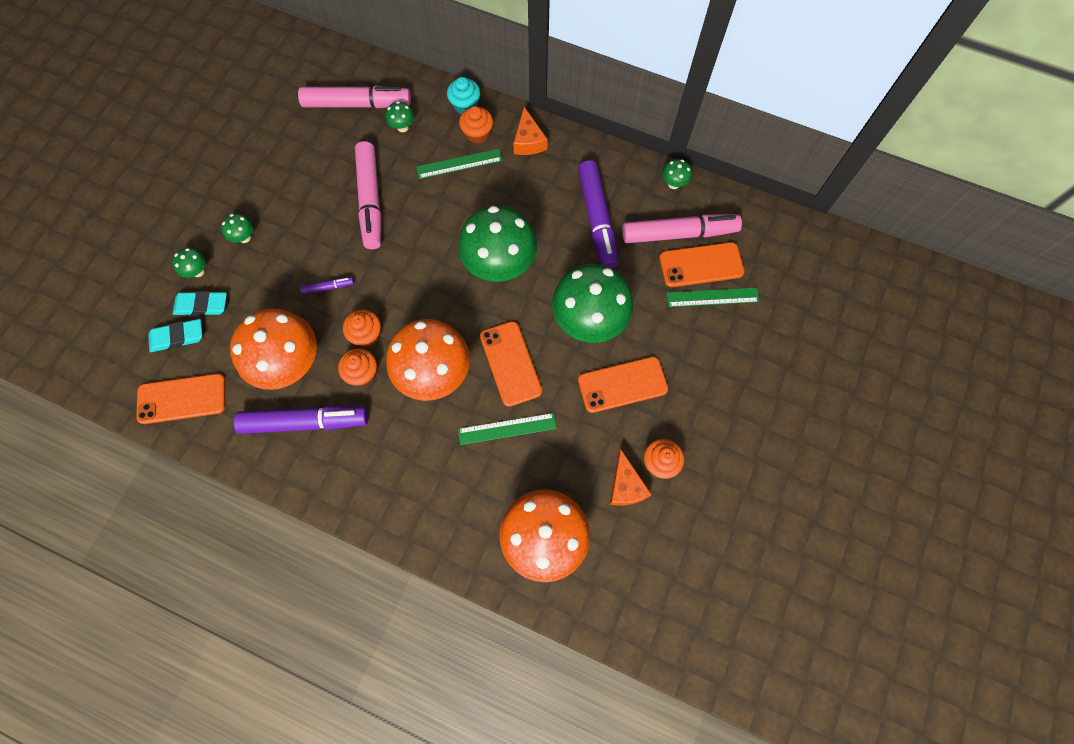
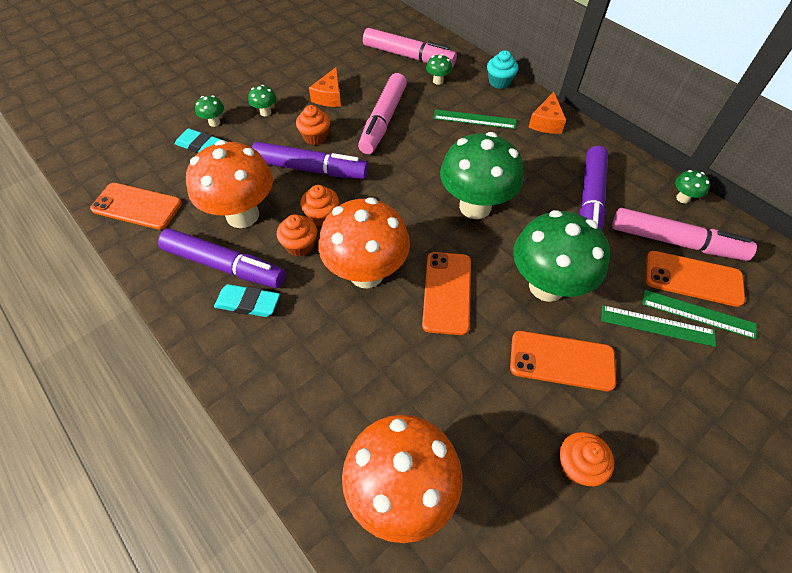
camera: 25 degrees right, 15 degrees down
turquoise eraser [148,319,202,352] -> turquoise eraser moved to [214,284,280,317]
purple marker [300,277,354,295] -> purple marker [252,142,369,179], size x2.29
green ruler [458,413,557,445] -> green ruler moved to [601,305,716,347]
orange cupcake [459,106,493,144] -> orange cupcake moved to [296,105,330,145]
orange cheese [610,449,652,506] -> orange cheese moved to [309,67,341,107]

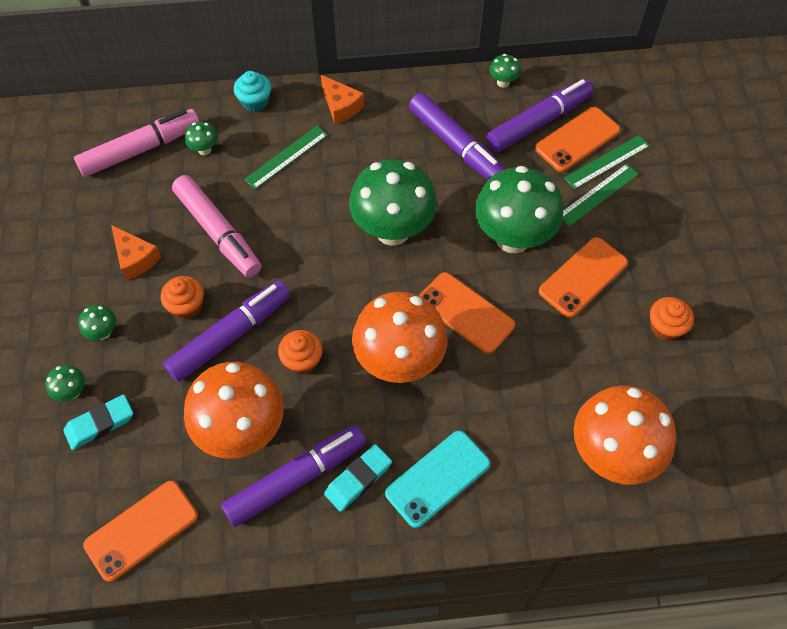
camera: 55 degrees left, 5 degrees up
orange cupcake [277,214,317,257] -> none
pink marker [612,208,757,261] -> purple marker [486,79,593,152]
none -> turquoise phone [385,431,490,528]

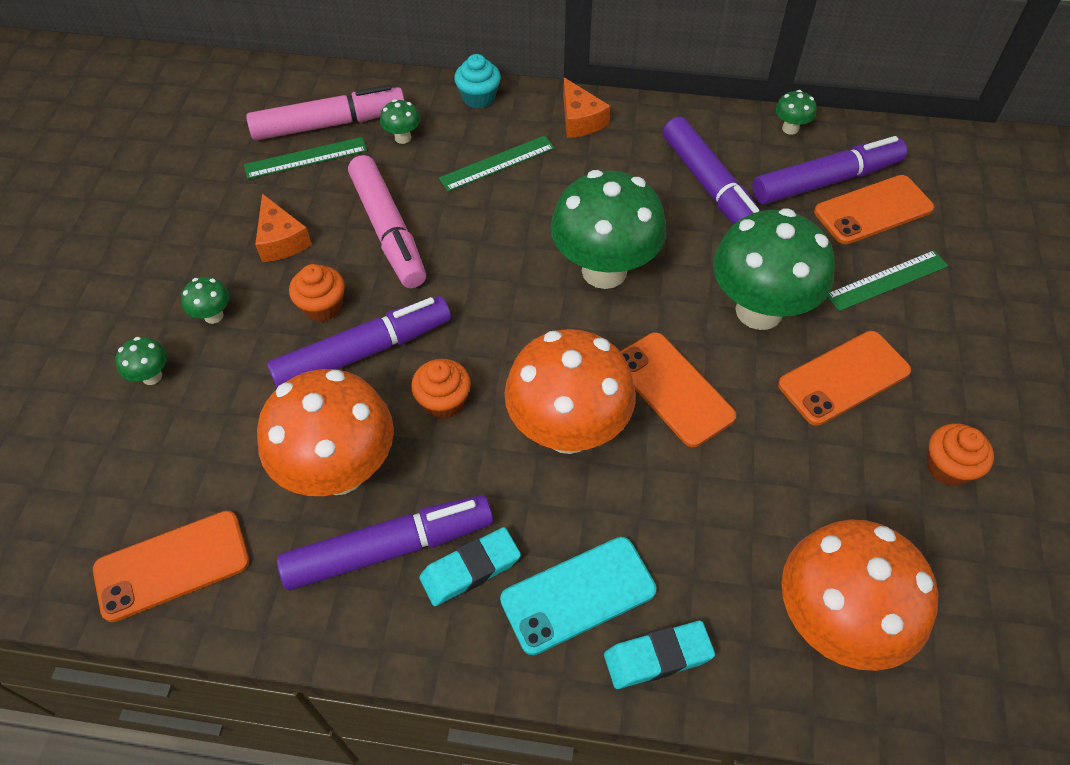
camera: 15 degrees right, 5 degrees down
turquoise eraser [64,394,133,450] -> turquoise eraser moved to [604,621,715,689]
green ruler [564,135,649,189] -> green ruler moved to [244,137,367,179]

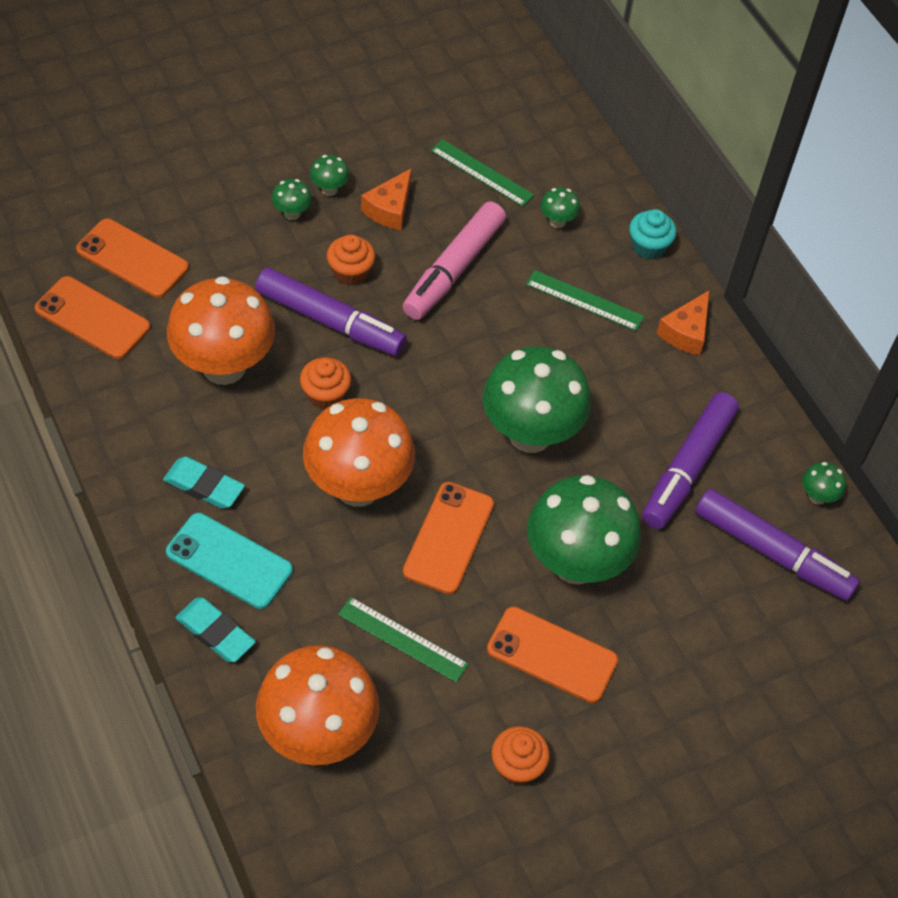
camera: 50 degrees right, 0 degrees up
green mushroom [115,337,167,385] -> green mushroom moved to [310,155,349,196]
pink marker [246,84,405,141] -> none
purple marker [277,495,493,591] -> none
orange phone [814,175,934,244] -> orange phone moved to [76,219,189,298]
green ruler [827,250,948,311] -> green ruler moved to [338,597,469,683]

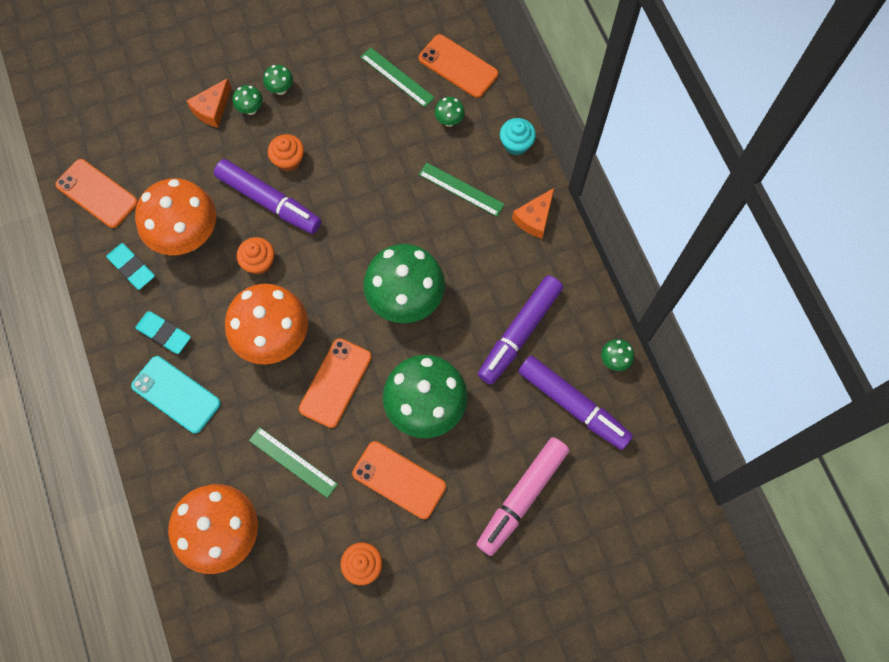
camera: 10 degrees right, 15 degrees up
orange phone [76,219,189,298] -> orange phone moved to [419,34,498,98]
turquoise eraser [176,598,256,662] -> turquoise eraser moved to [106,243,155,290]
orange cheese [361,168,412,230] -> orange cheese moved to [187,78,232,128]
pink marker [402,202,506,320] -> pink marker moved to [476,437,569,556]

